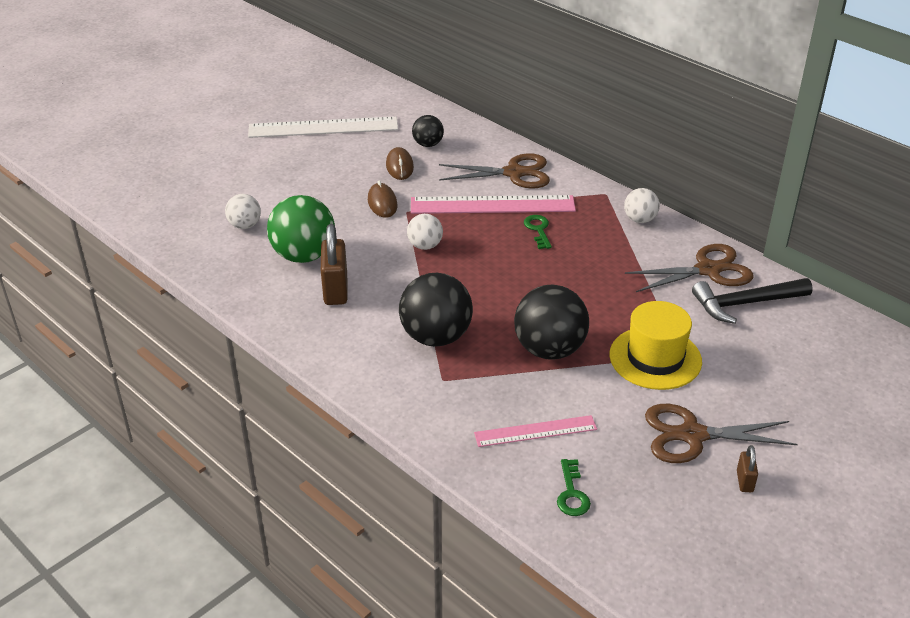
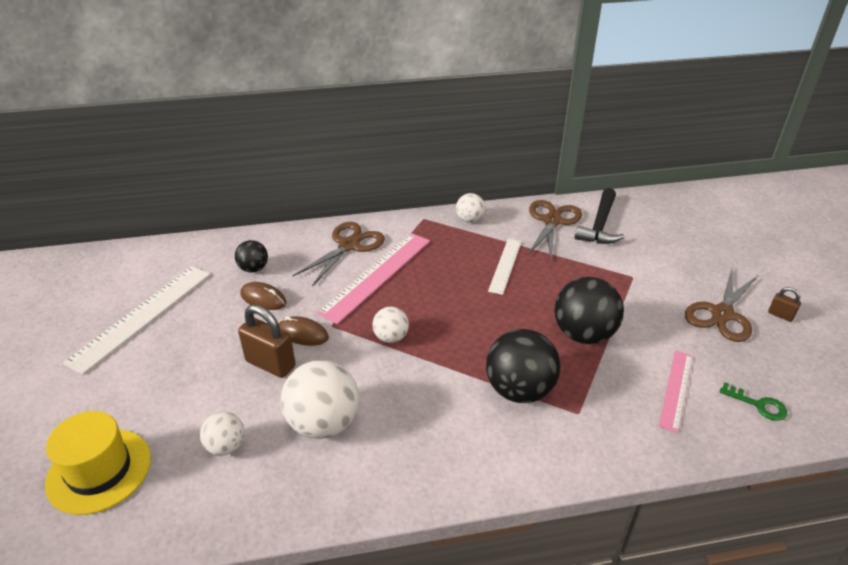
camera: 55 degrees left, 0 degrees up
green ball [267,195,335,263] -> white ball [281,360,359,439]
brown padlock [321,224,348,305] -> brown padlock moved to [238,305,296,378]
green key [524,215,552,249] -> none
yellow hat [609,301,702,390] -> yellow hat moved to [45,411,151,515]
none -> white ruler [488,239,522,295]

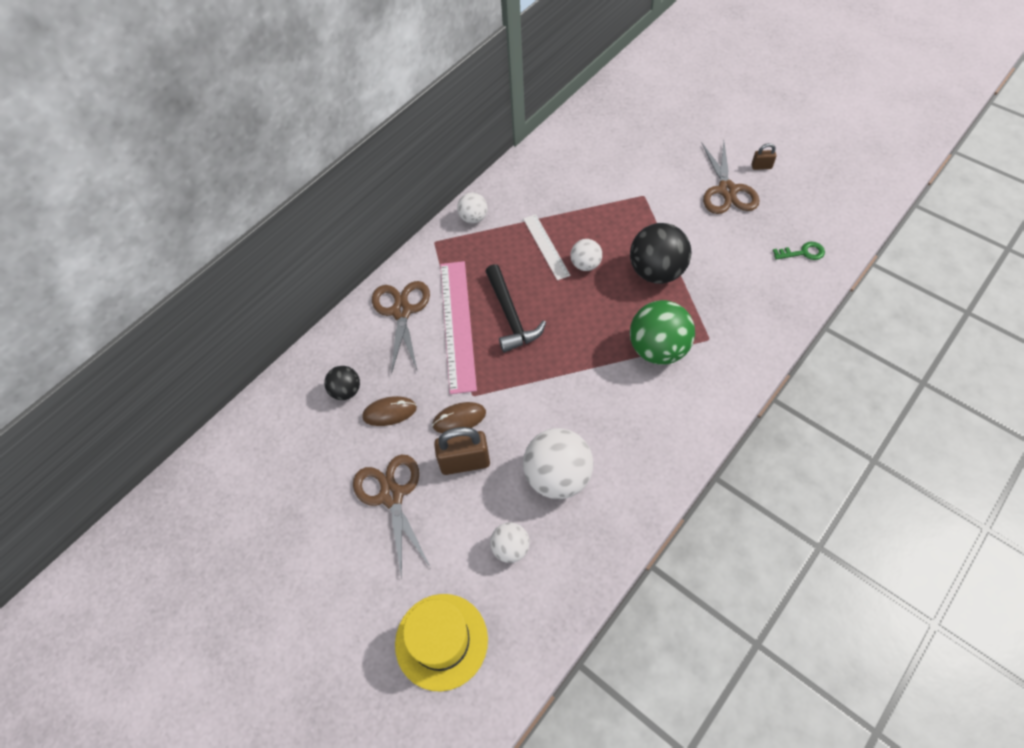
camera: 35 degrees left, 20 degrees up
white ruler [63,266,211,375] -> none
white ball [372,307,409,343] -> white ball moved to [571,239,602,271]
black ball [486,329,561,403] -> green ball [630,300,695,365]
brown scissors [527,200,582,259] -> brown scissors moved to [353,455,431,579]
black hammer [575,188,624,244] -> black hammer moved to [485,264,546,353]
pink ruler [659,351,693,433] -> none

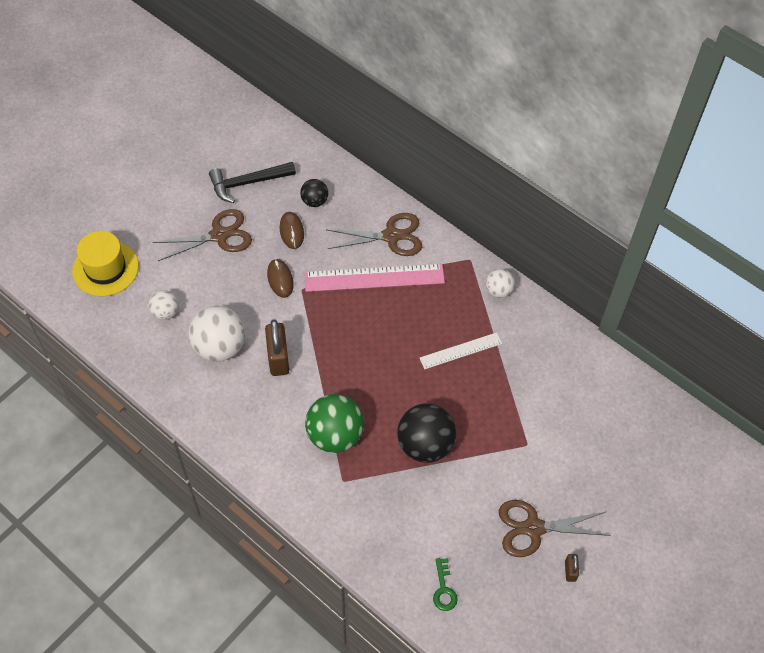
camera: 85 degrees right, 0 degrees up
brown padlock [434,427,490,475] -> brown padlock moved to [265,319,289,376]
black hammer [485,264,546,353] -> black hammer moved to [209,162,296,203]
white ball [571,239,602,271] -> none

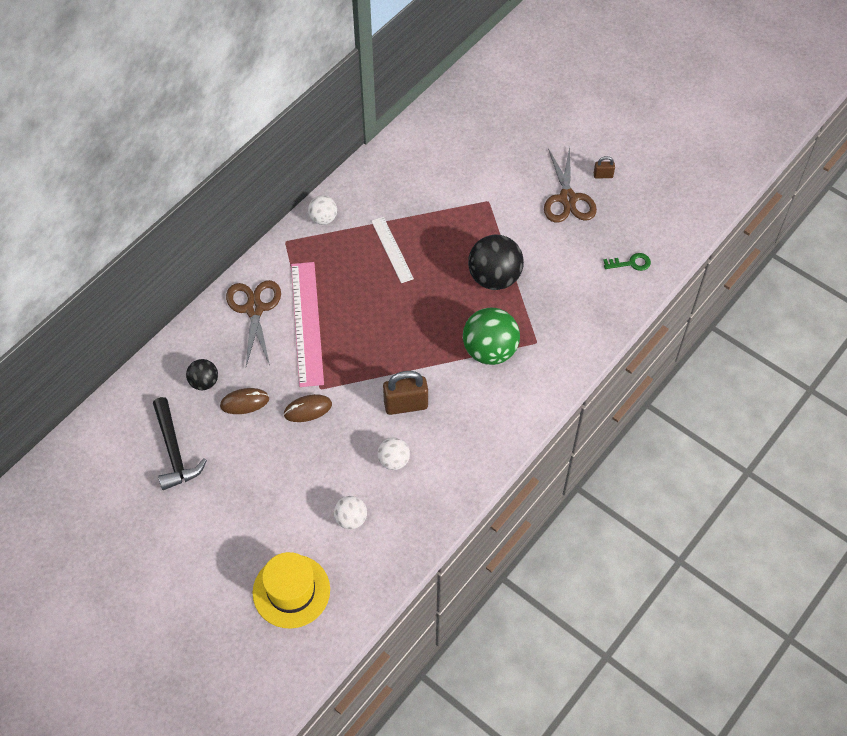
camera: 90 degrees left, 0 degrees up
brown scissors [153,209,252,261] -> none
white ball [189,306,245,362] -> white ball [377,438,410,470], size x0.55

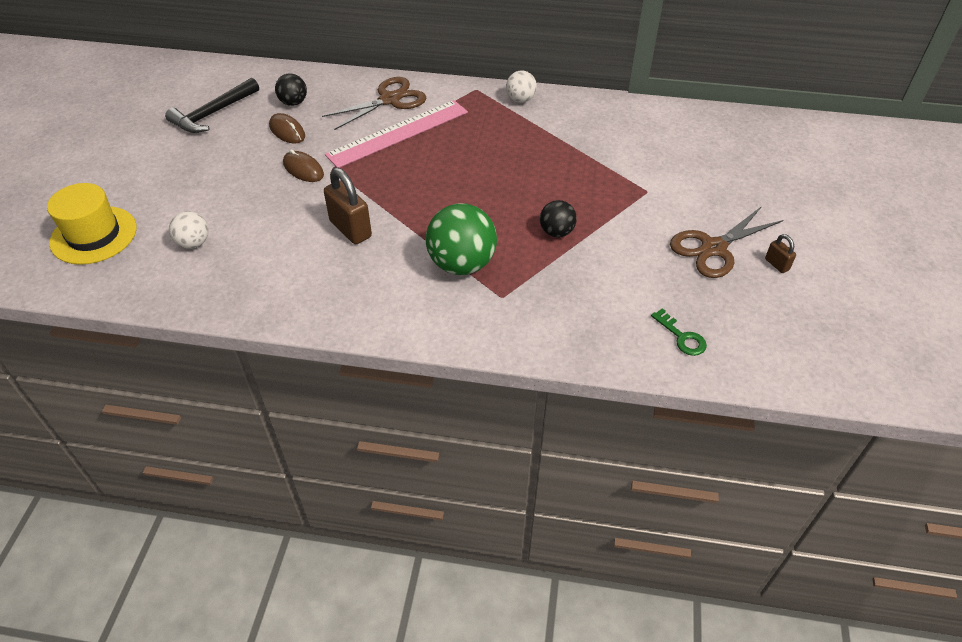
camera: 60 degrees right, 10 degrees down
white ruler [371,217,414,283] -> none
white ball [377,438,410,470] -> none
black ball [468,234,524,290] -> black ball [540,200,577,237], size x0.55

